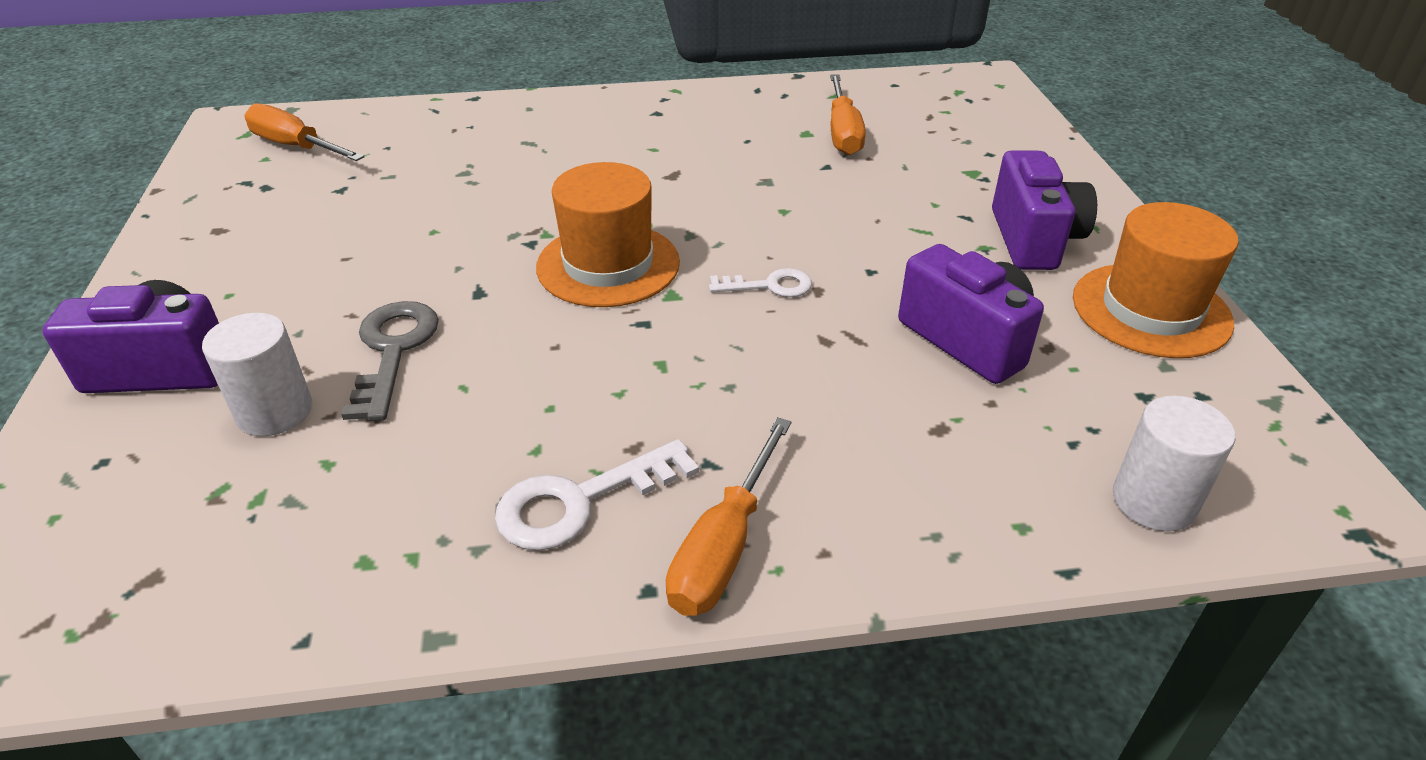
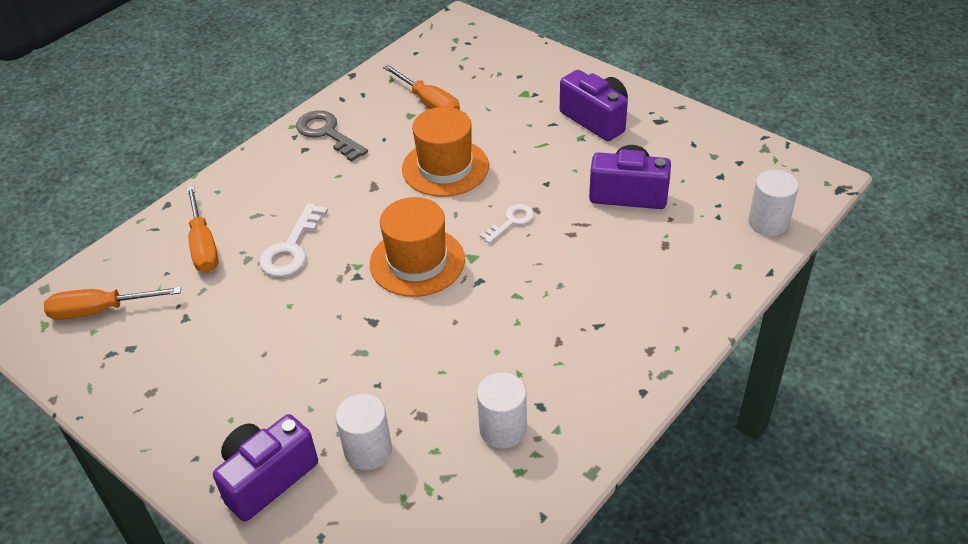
camera: 40 degrees left, 5 degrees up
grey key [341,301,439,421] -> grey key moved to [296,110,368,162]
white key [495,439,699,550] -> white key moved to [259,203,328,277]
orange screwdriver [666,417,791,616] -> orange screwdriver moved to [186,186,219,273]
orange hat [1073,202,1239,358] -> orange hat moved to [402,107,489,197]
none -> white cylinder [477,372,527,449]

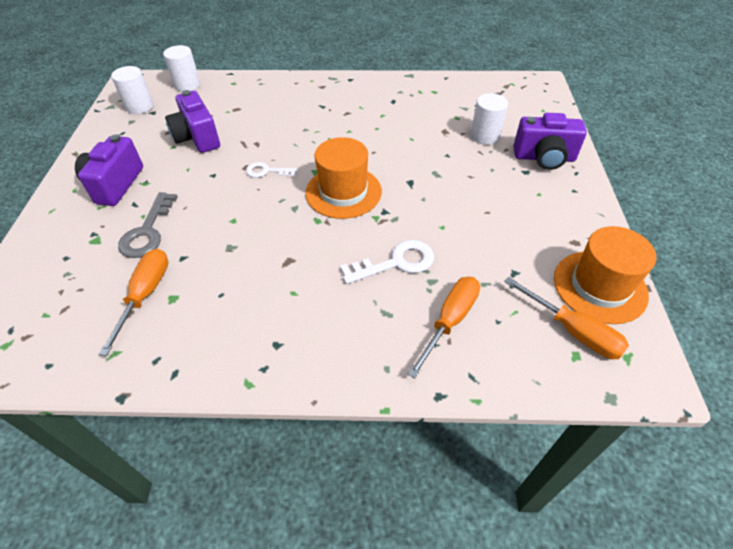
camera: 130 degrees left, 5 degrees up
grey key [296,110,368,162] -> grey key moved to [118,192,178,258]
orange hat [402,107,489,197] -> orange hat moved to [554,226,656,324]
white cylinder [477,372,527,449] -> white cylinder moved to [111,66,154,114]

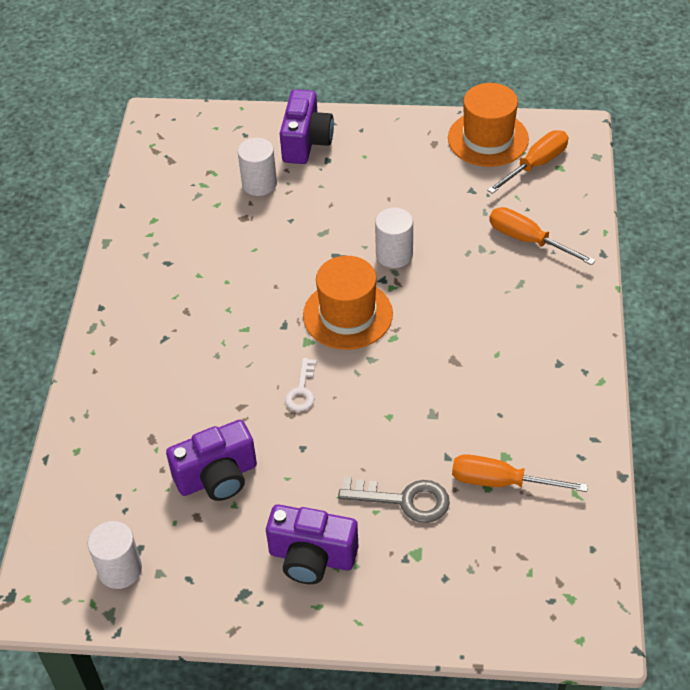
camera: 85 degrees left, 0 degrees up
white cylinder [163,45,200,92] -> white cylinder moved to [375,207,413,268]
white key [340,240,434,284] -> none

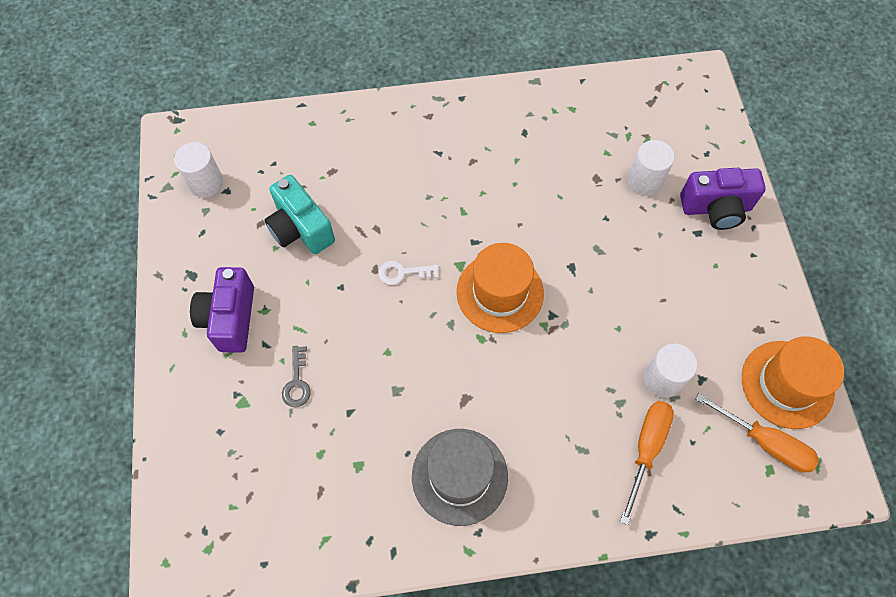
camera: 75 degrees right, 15 degrees up
purple camera [166,420,257,501] -> turquoise camera [265,175,335,254]
grey key [338,476,450,523] -> grey key [282,346,311,407], size x0.63
white cylinder [375,207,413,268] -> white cylinder moved to [644,343,697,398]
orange screwdriver [452,454,588,492] -> none
none -> grey hat [412,429,508,526]

